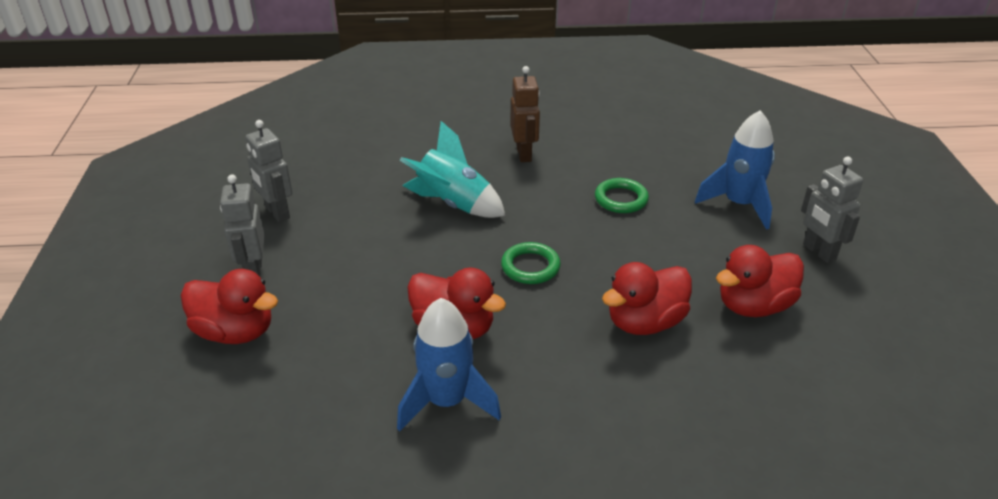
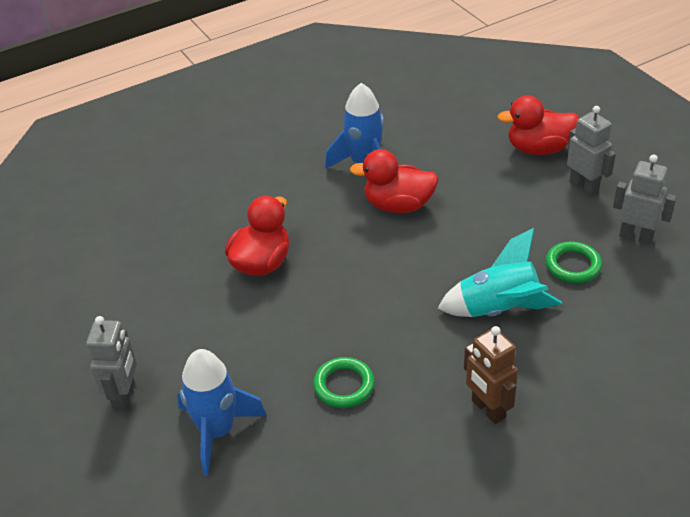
camera: 155 degrees right, 5 degrees up
green ring [501,242,561,284] -> green ring moved to [546,241,602,283]
red duck [716,245,804,317] -> none
grey robot [801,156,863,263] -> grey robot turned 60 degrees clockwise [86,316,137,412]

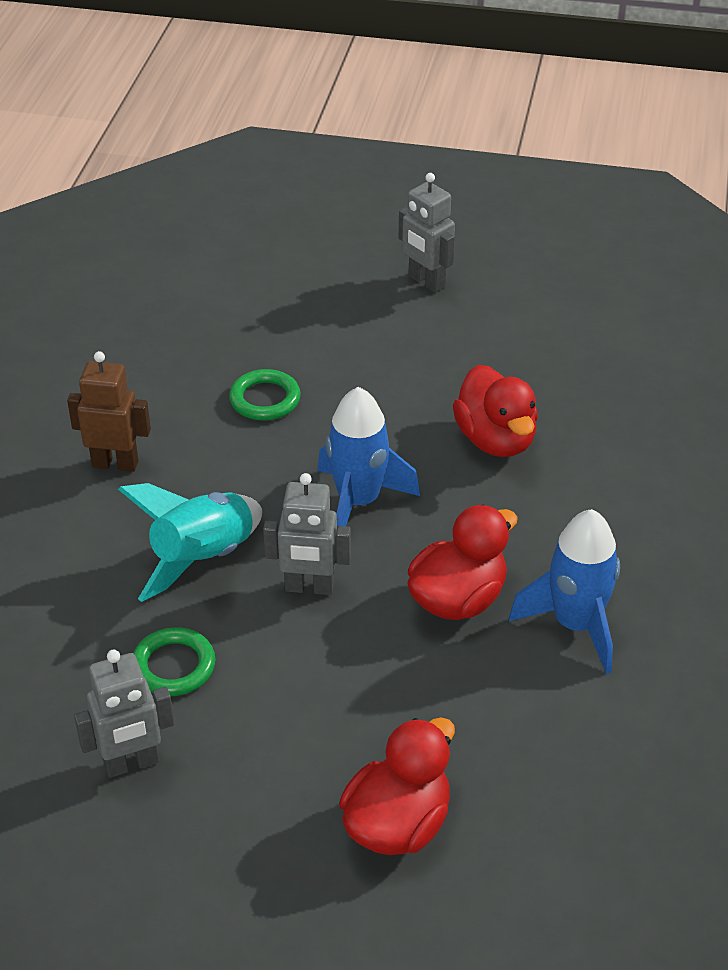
camera: 130 degrees right, 0 degrees up
blue rocket [177,349,267,476] -> blue rocket moved to [318,387,420,527]
grey robot [567,106,616,197] -> grey robot moved to [263,473,351,595]

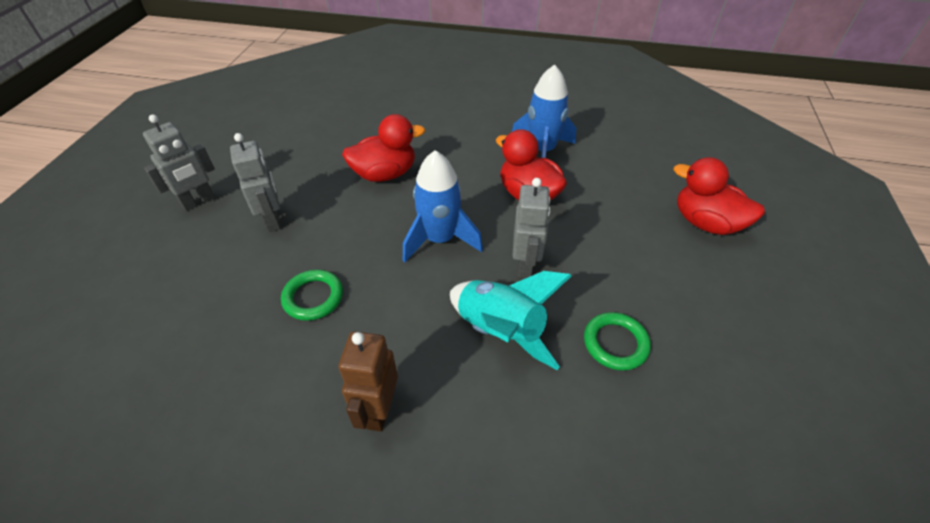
camera: 90 degrees left, 5 degrees up
grey robot [74,650,174,778] -> grey robot moved to [230,133,281,232]

